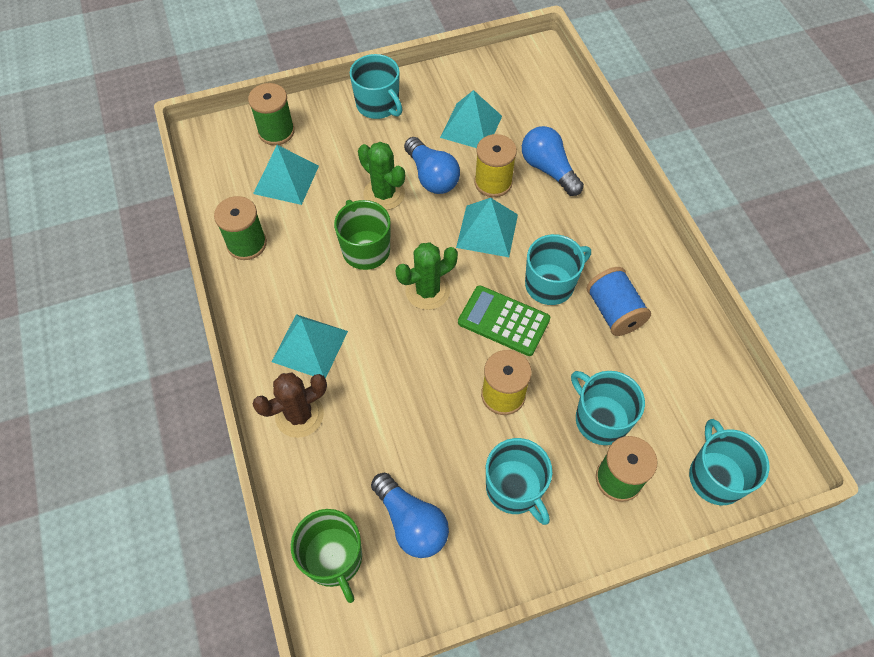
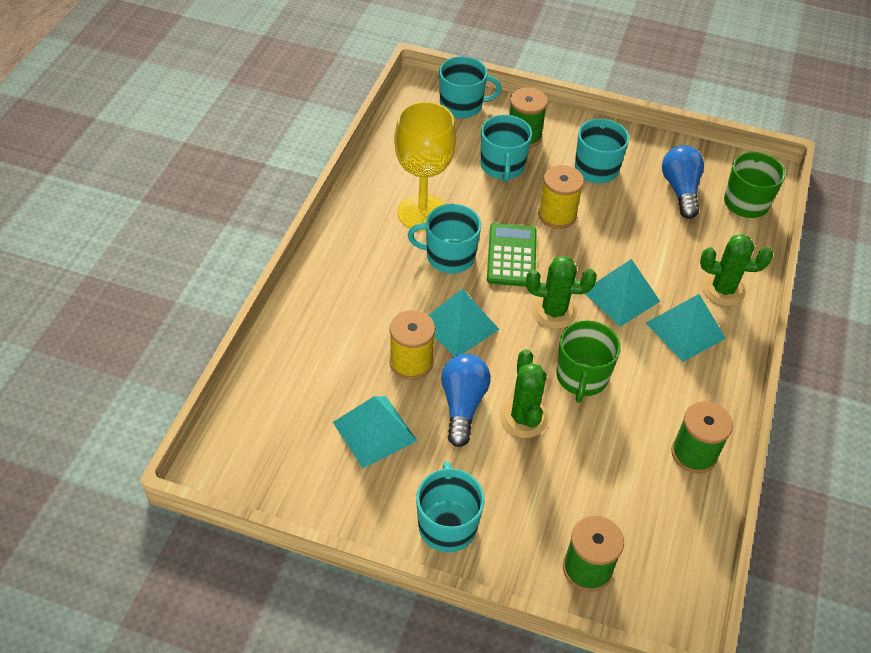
camera: 145 degrees left, 10 degrees down
brown cactus [252,373,327,438] -> green cactus [700,234,773,306]
turquoise pyramid [253,145,319,205] -> turquoise pyramid moved to [585,259,661,326]
green calculator [458,285,550,356] -> green calculator turned 150 degrees counterclockwise [487,223,537,287]
blue light bulb [522,126,584,196] -> none
blue spool [587,267,651,336] -> yellow goblet [394,101,456,231]
turquoise mug [689,419,769,505] -> turquoise mug turned 120 degrees counterclockwise [439,56,502,118]

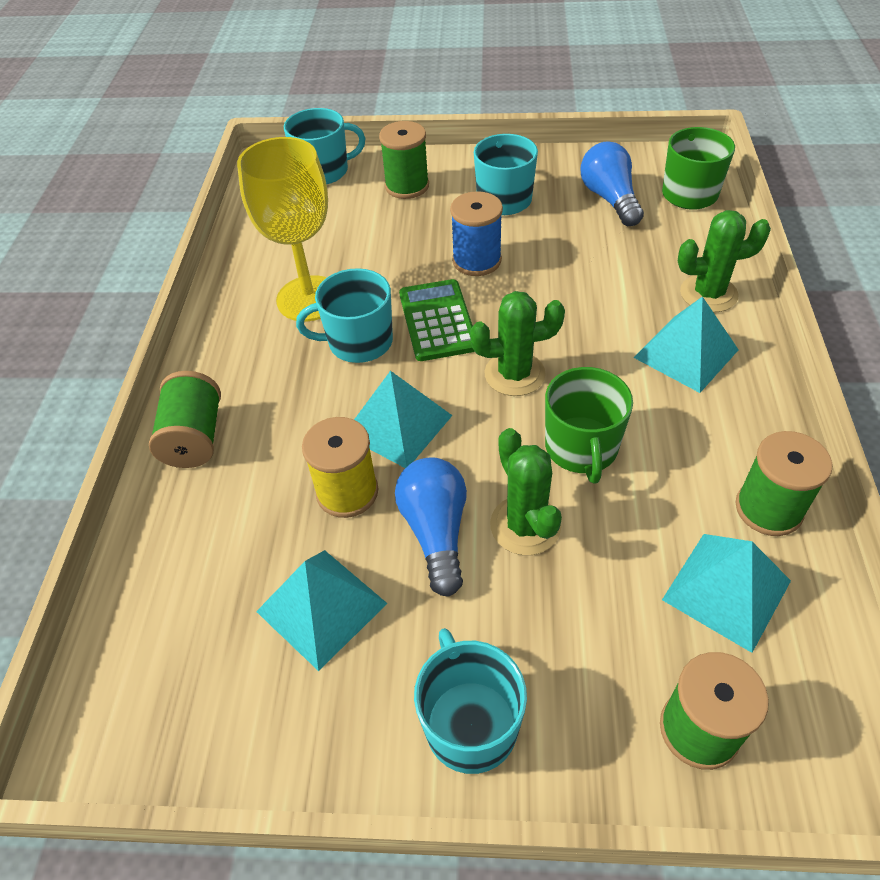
camera: 10 degrees left, 0 degrees up
turquoise mug [481,115,532,182] -> none
yellow spool [538,165,584,229] -> blue spool [450,191,503,276]
turquoise pyramid [585,259,661,326] -> turquoise pyramid moved to [662,534,791,653]
none -> green spool [149,371,221,468]

